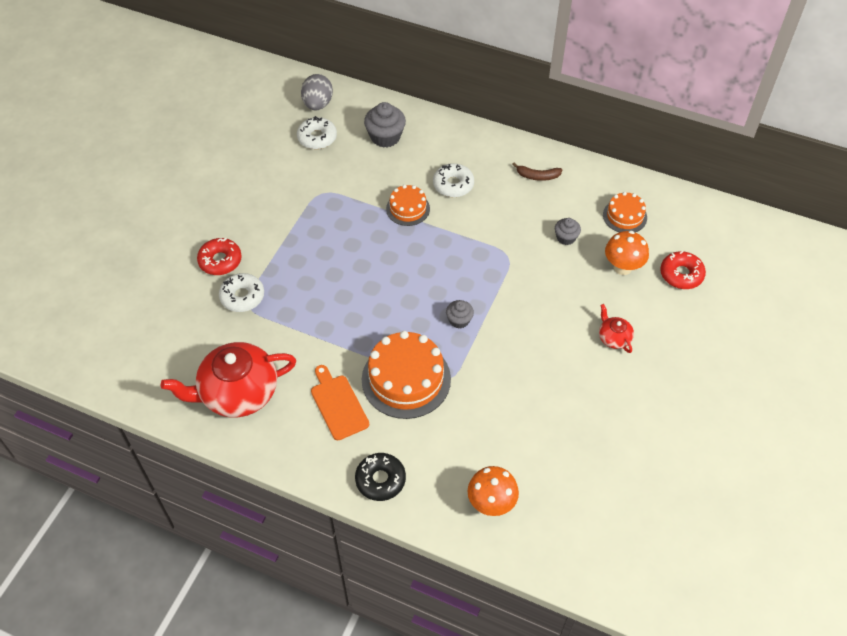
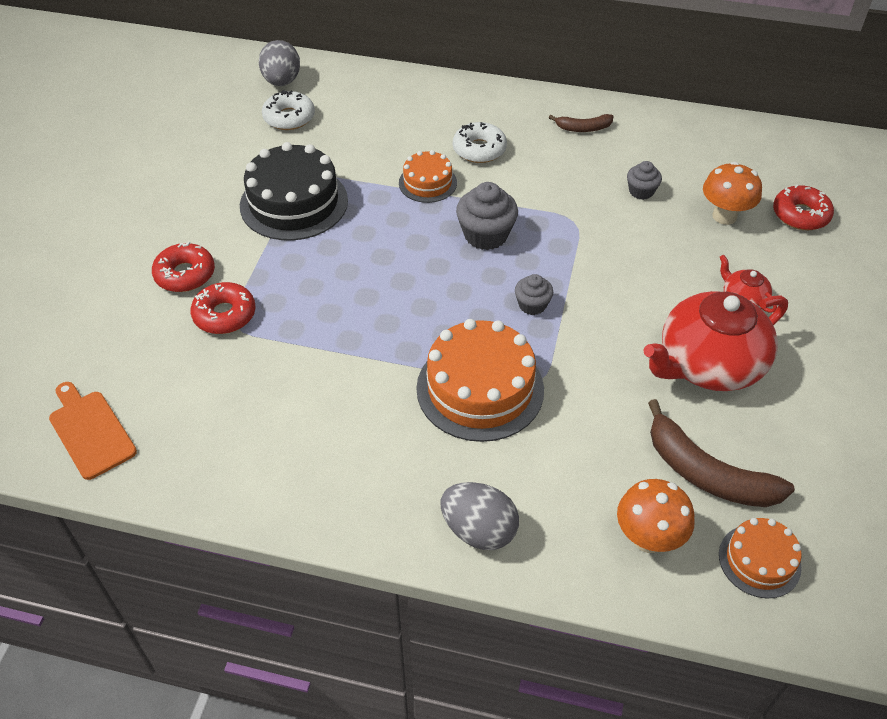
camera: 10 degrees left, 5 degrees down
red teapot [161,342,296,417] -> red teapot moved to [643,291,788,391]
white donut [219,273,264,312] -> red donut [190,282,256,334]
orange cutting board [311,365,369,440] -> orange cutting board moved to [49,382,137,480]
black donut [355,453,406,501] -> grey egg [440,482,519,550]
grey cupcake [364,102,406,148] -> grey cupcake moved to [456,182,518,250]
orange cake [603,192,647,232] -> orange cake moved to [719,518,802,599]
none -> black cake [240,142,348,240]
none -> brown banana [648,399,795,507]

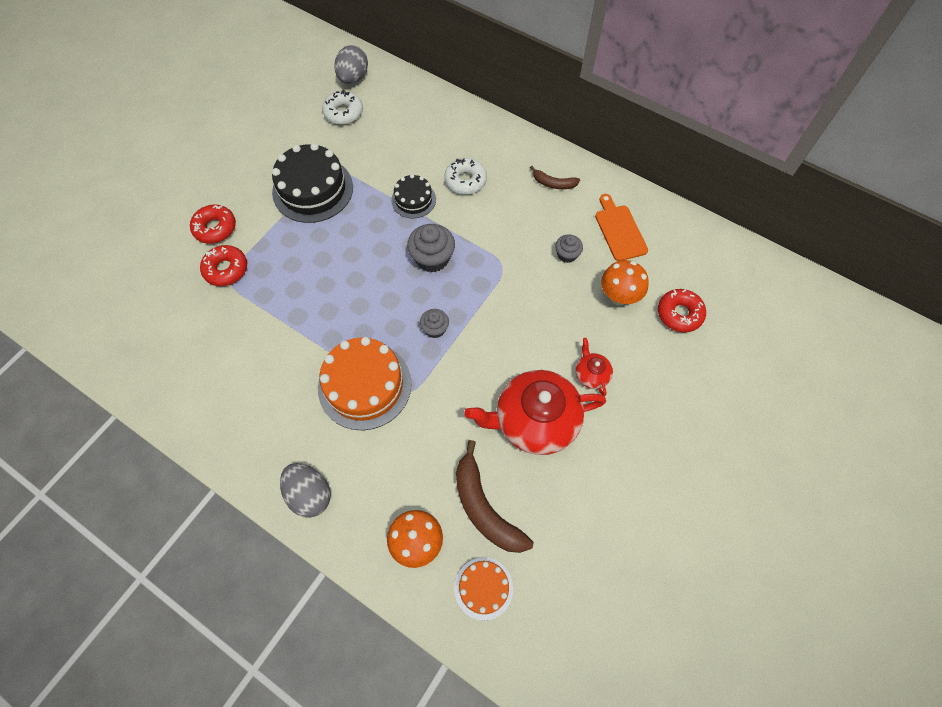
camera: 20 degrees right, 15 degrees up
orange cutting board [49,382,137,480] -> orange cutting board moved to [595,194,648,261]
orange cake [399,150,457,203] -> black cake [391,174,436,218]

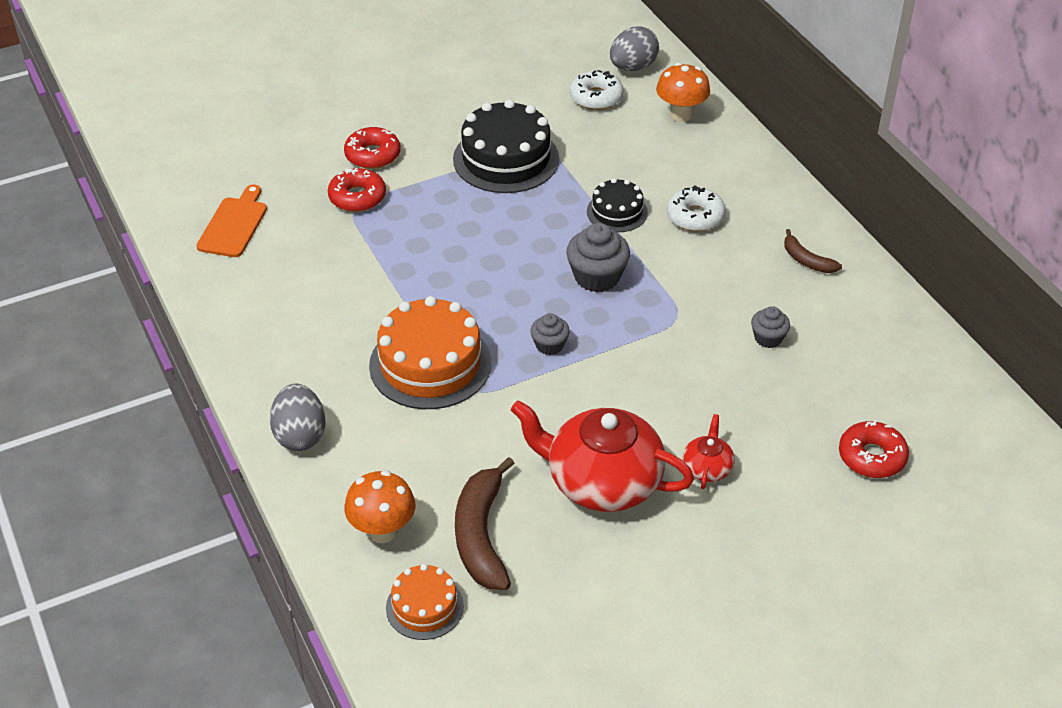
camera: 30 degrees right, 20 degrees down
orange cutting board [595,194,648,261] -> orange cutting board moved to [196,184,267,257]
orange mushroom [601,260,649,305] -> orange mushroom moved to [656,63,710,122]

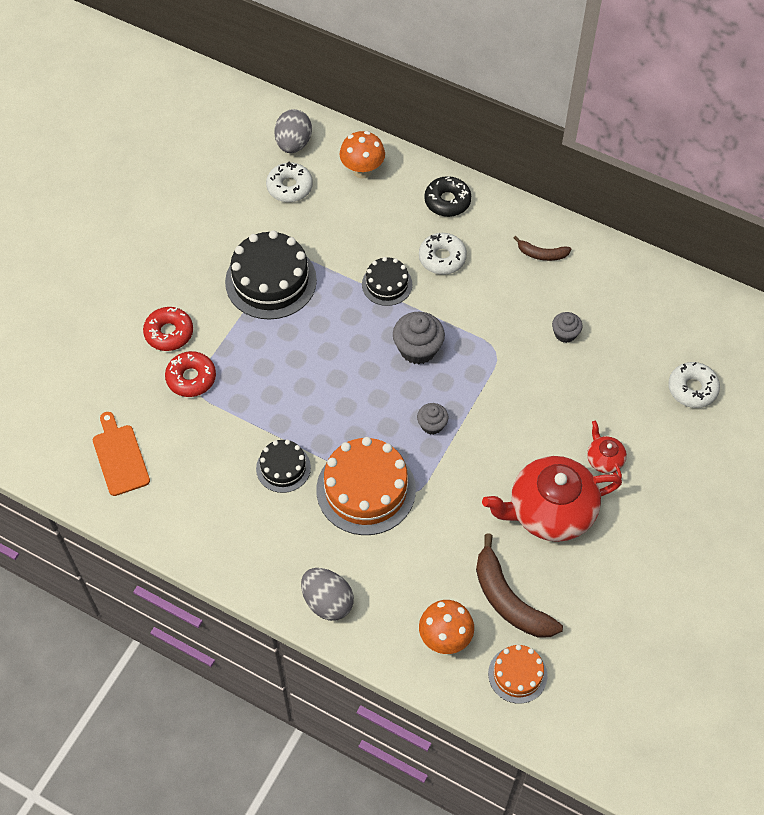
camera: 35 degrees left, 15 degrees up
red donut [839,420,909,478] -> white donut [668,362,720,408]
none -> black cake [256,440,311,493]
none -> black donut [424,176,471,217]

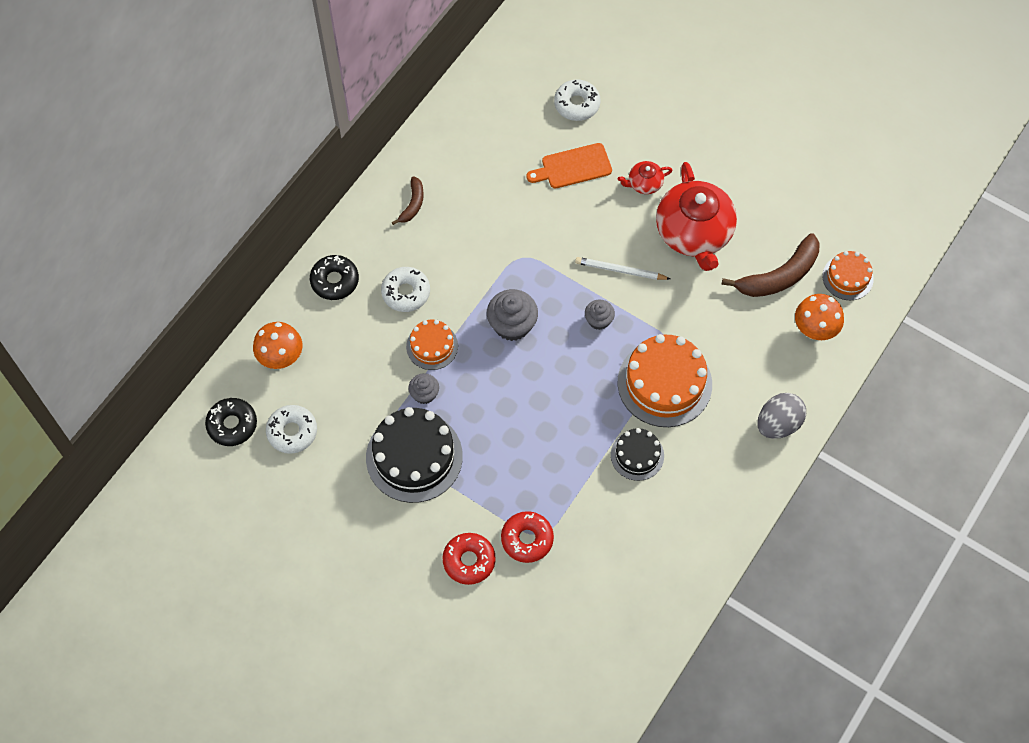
camera: 85 degrees left, 5 degrees up
orange cutting board [93,412,150,496] -> orange cutting board moved to [526,143,612,188]
grey egg [274,109,312,153] -> black donut [205,398,257,446]
black cake [362,257,412,306] -> orange cake [406,320,458,370]
grey cupcake [552,312,582,343] -> grey cupcake moved to [408,373,439,404]
none -> white pencil [575,257,670,280]

